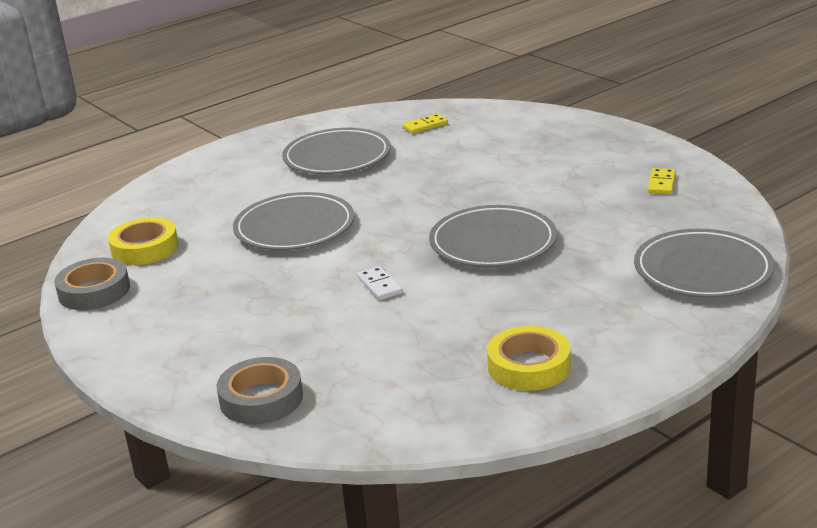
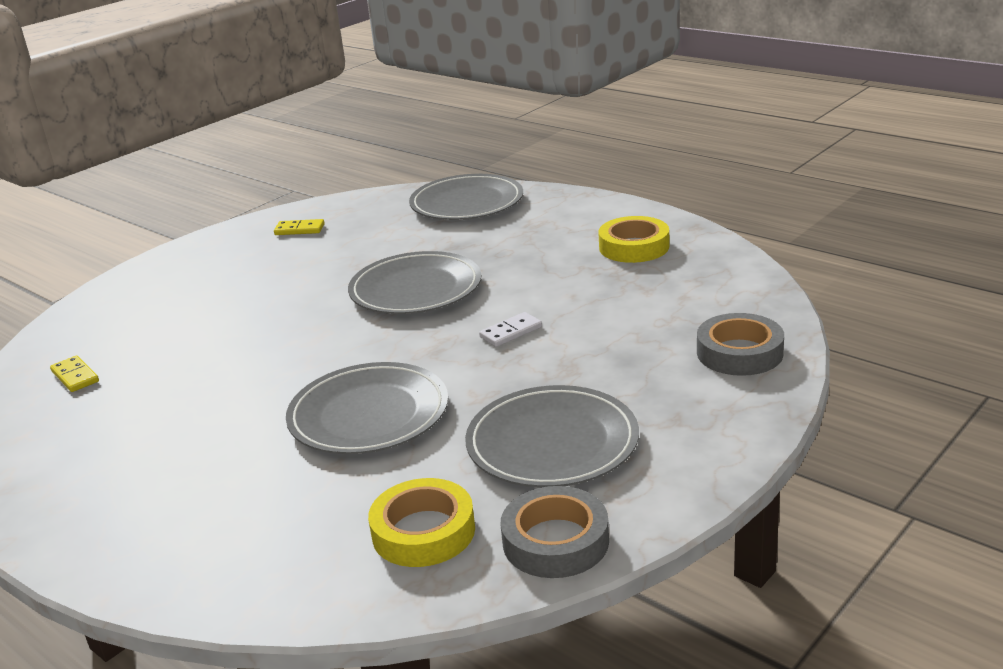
camera: 100 degrees left, 0 degrees up
grey plate [282,128,391,174] -> grey plate moved to [465,385,639,488]

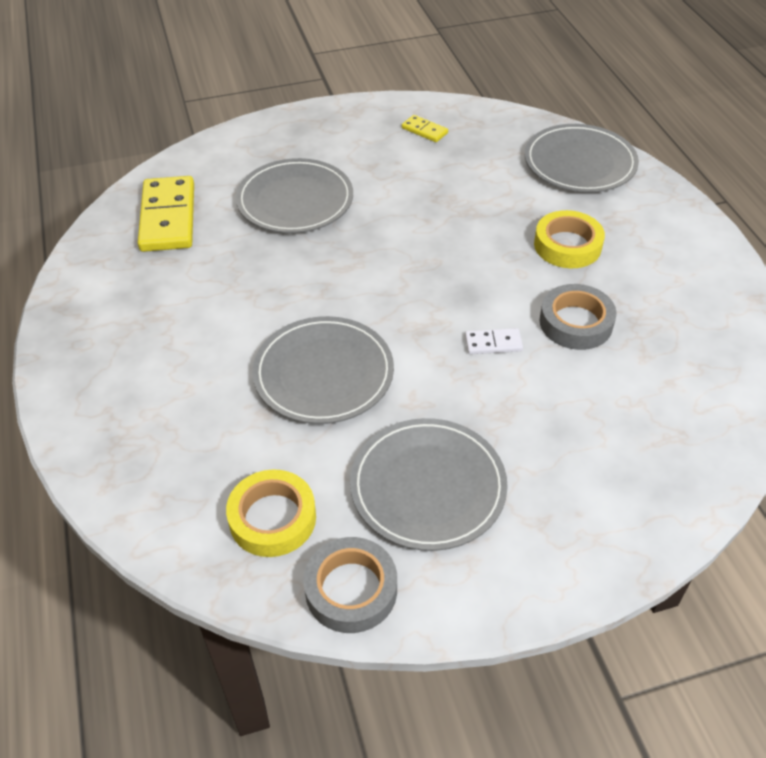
camera: 30 degrees right, 20 degrees up
yellow domino [50,356,99,392] -> yellow domino [138,176,194,252], size x2.13
grey plate [348,251,482,314] -> grey plate moved to [236,158,353,233]
yellow tape [598,216,669,263] -> yellow tape moved to [534,210,605,268]
grey tape [697,313,784,376] -> grey tape moved to [539,284,617,350]

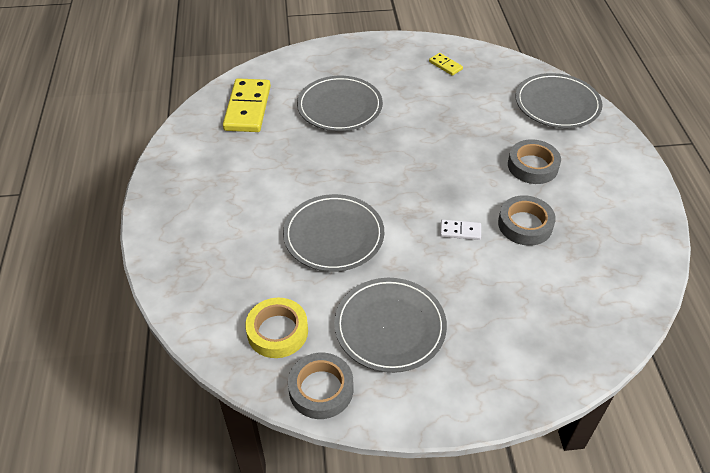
camera: 10 degrees right, 0 degrees up
yellow tape [534,210,605,268] -> grey tape [508,139,561,184]

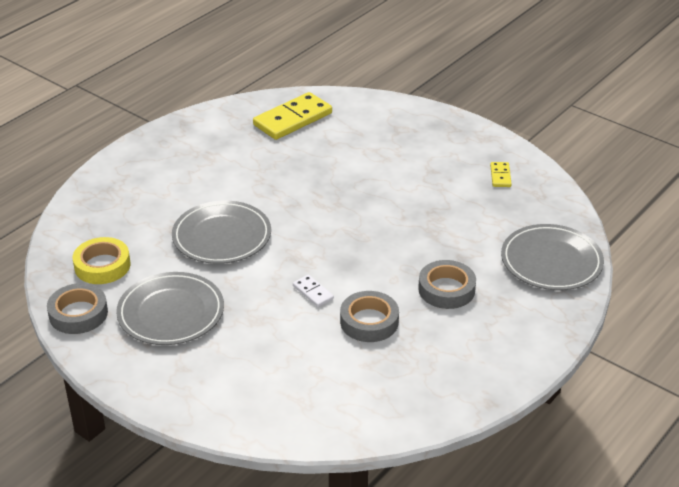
camera: 45 degrees right, 10 degrees down
grey plate [297,76,383,131] -> none

